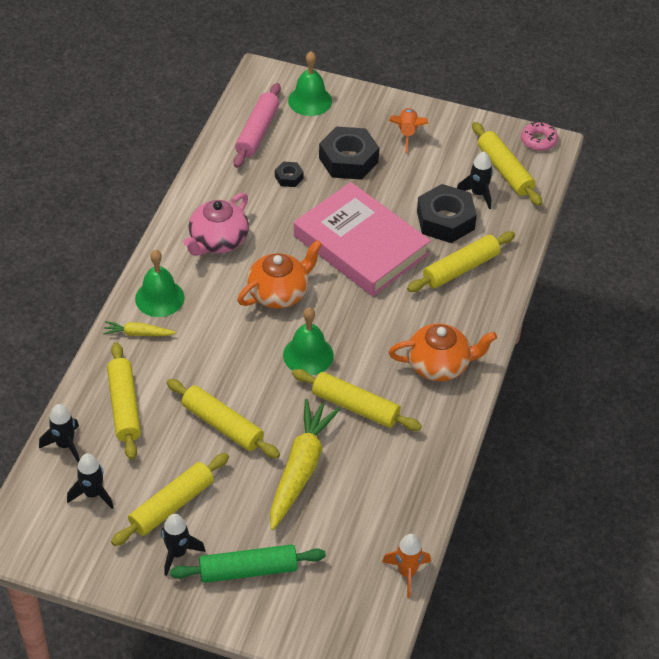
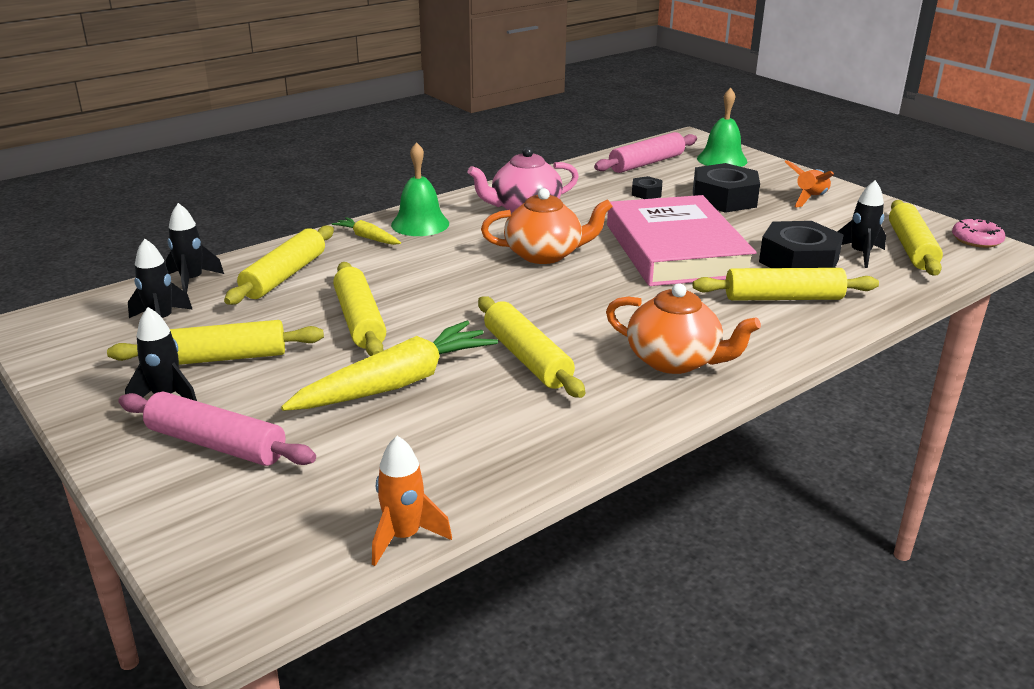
camera: 35 degrees right, 20 degrees down
green rolling pin [170,544,326,583] -> pink rolling pin [118,392,316,466]
green bell [283,307,334,375] -> none

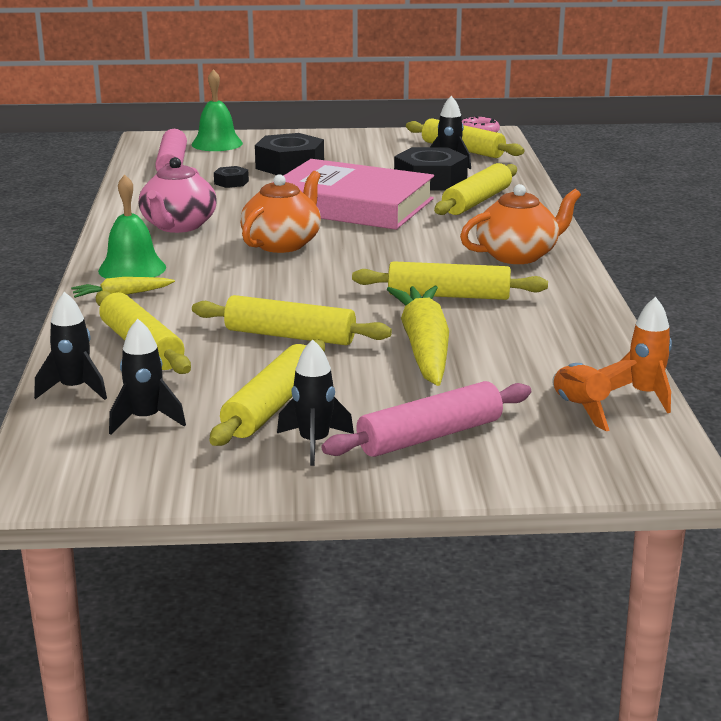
camera: 55 degrees left, 5 degrees down
orange rocket [785,160,834,208] -> orange rocket moved to [552,360,637,431]

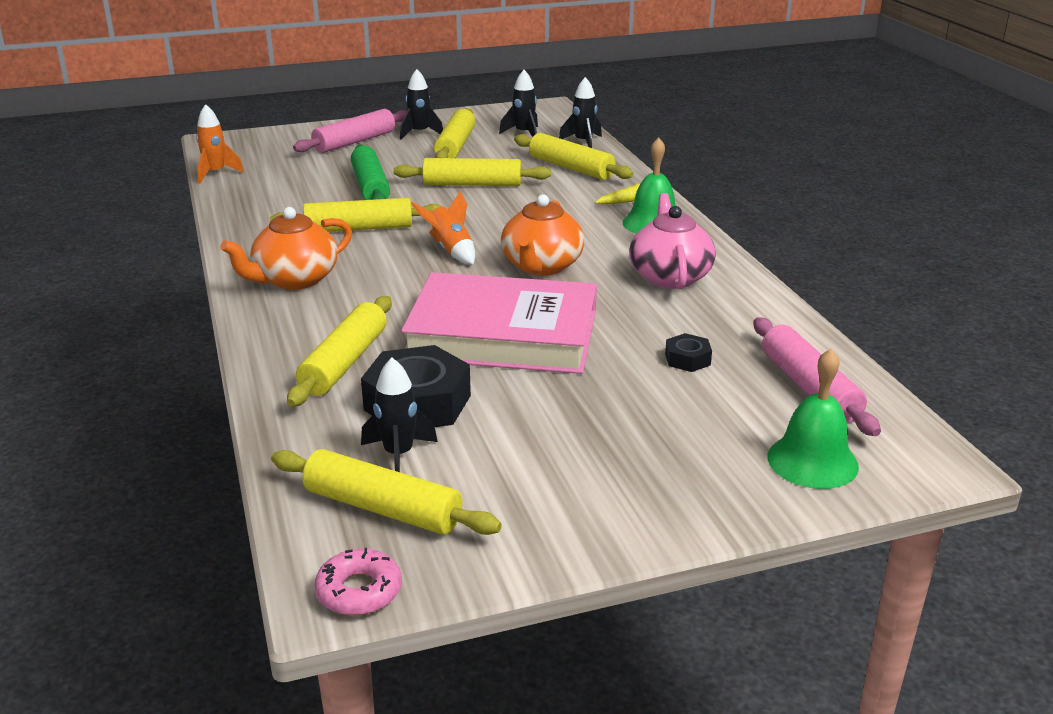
camera: 165 degrees right, 5 degrees up
black nut [255,133,324,176] -> none
yellow carrot [387,286,449,386] -> green rolling pin [351,144,390,200]
orange rocket [552,360,637,431] -> orange rocket moved to [411,191,475,264]

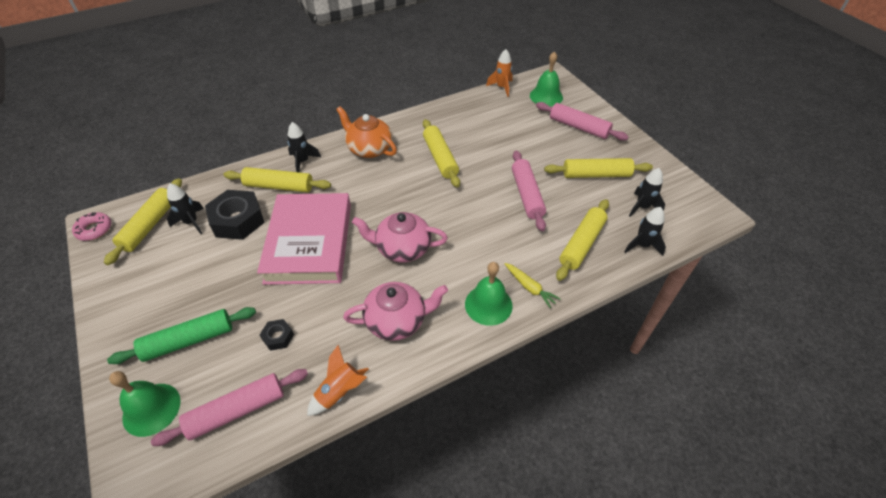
camera: 80 degrees right, 20 degrees up
green rolling pin [351,144,390,200] -> green rolling pin moved to [107,307,256,364]
yellow rolling pin [393,158,551,186] -> pink rolling pin [512,151,546,231]
black rocket [400,69,443,140] -> black rocket moved to [287,122,321,172]
orange rocket [411,191,475,264] -> orange rocket moved to [307,345,369,416]
orange teapot [501,194,585,276] -> pink teapot [352,212,448,262]
none -> green bell [530,51,563,106]

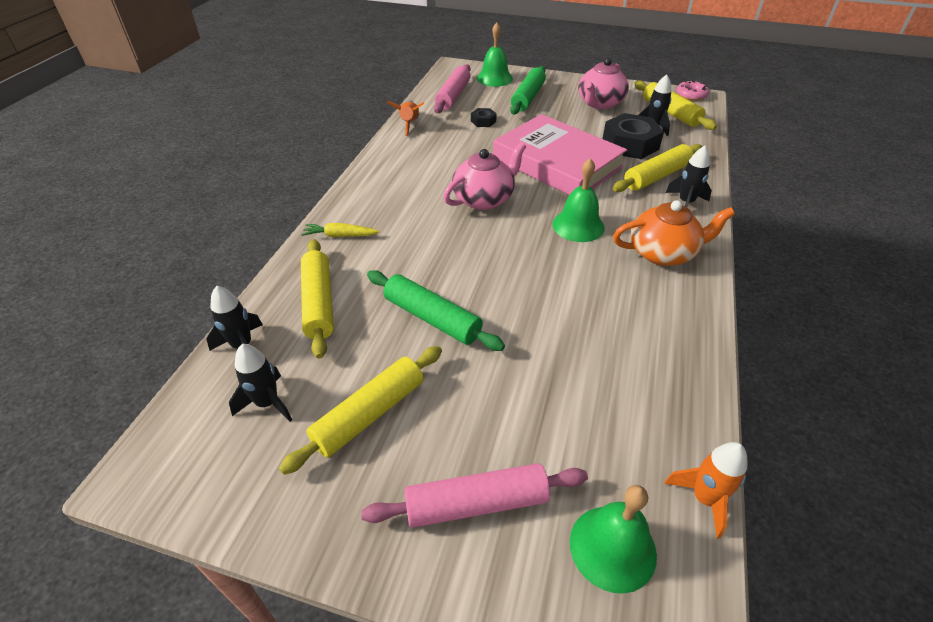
camera: 135 degrees right, 5 degrees down
pink teapot [343,282,448,341] -> pink teapot moved to [578,58,629,109]
yellow rolling pin [423,119,460,187] -> none
green bell [465,262,513,326] -> green bell moved to [553,158,605,242]
pink rolling pin [512,151,546,231] -> green rolling pin [367,270,505,351]

